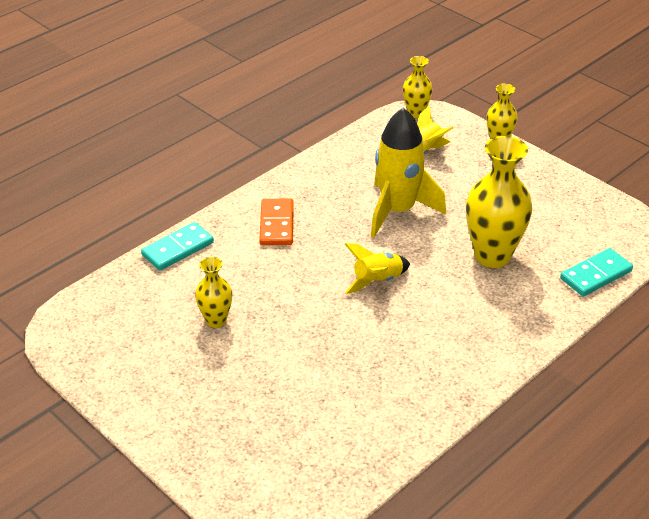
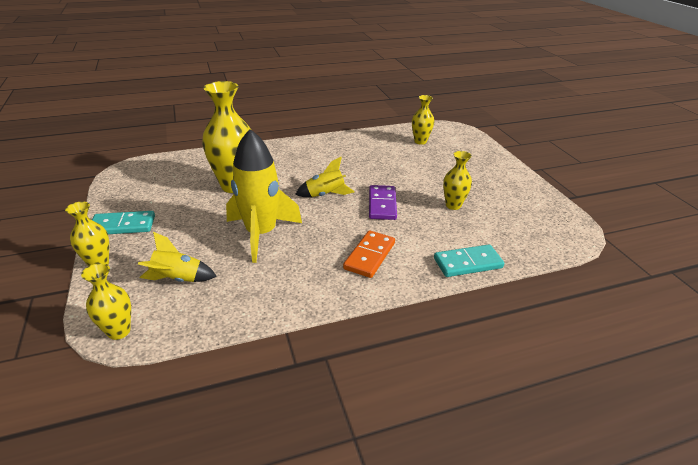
camera: 155 degrees left, 5 degrees down
turquoise domino [560,248,633,297] -> turquoise domino moved to [92,211,155,234]
none -> purple domino [369,185,397,220]
none -> yellow vase [412,95,434,145]

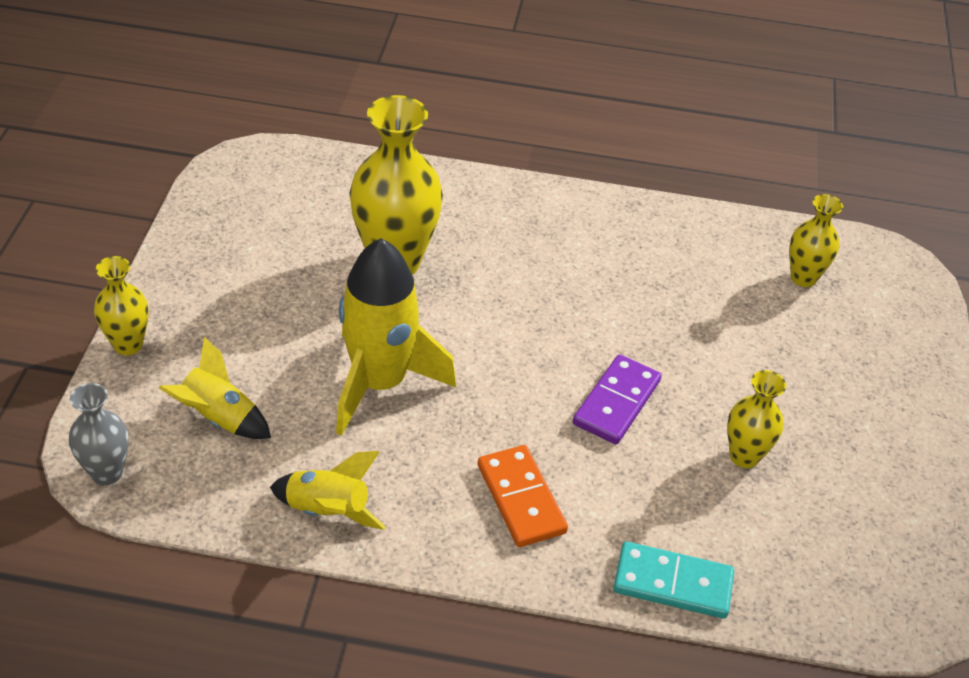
camera: 25 degrees right, 10 degrees up
yellow vase [81,263,131,340] -> grey vase [69,383,129,485]
turquoise domino [92,211,155,234] -> none
yellow rocket [295,157,355,197] -> yellow rocket moved to [270,451,386,530]
orange domino [343,230,395,278] -> orange domino turned 75 degrees counterclockwise [478,445,568,547]

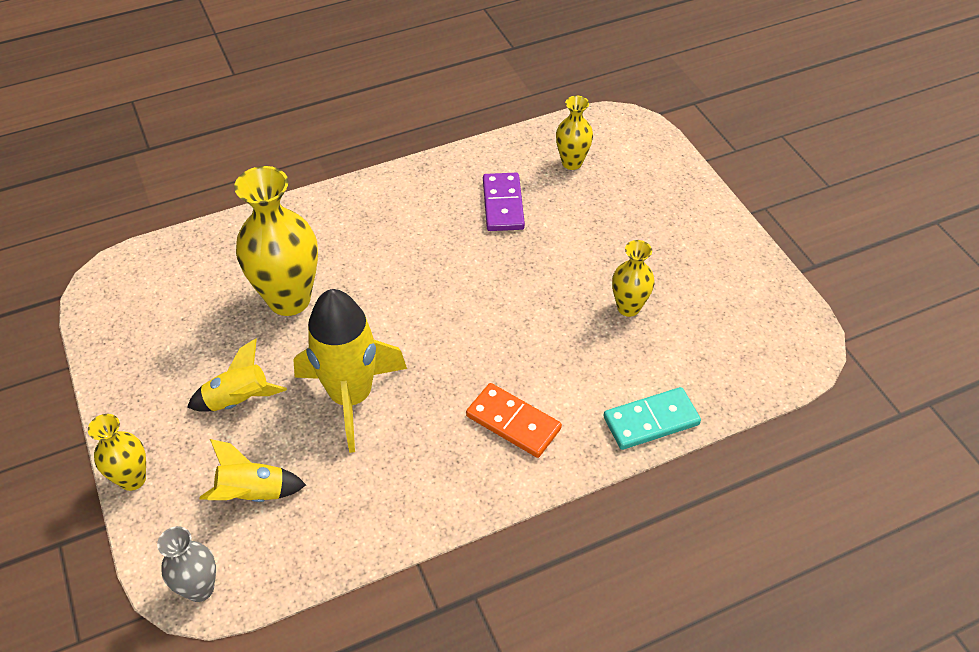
camera: 30 degrees left, 5 degrees up
yellow rocket [270,451,386,530] -> yellow rocket moved to [187,339,287,412]
purple domino [573,354,662,444] -> purple domino moved to [483,173,525,231]

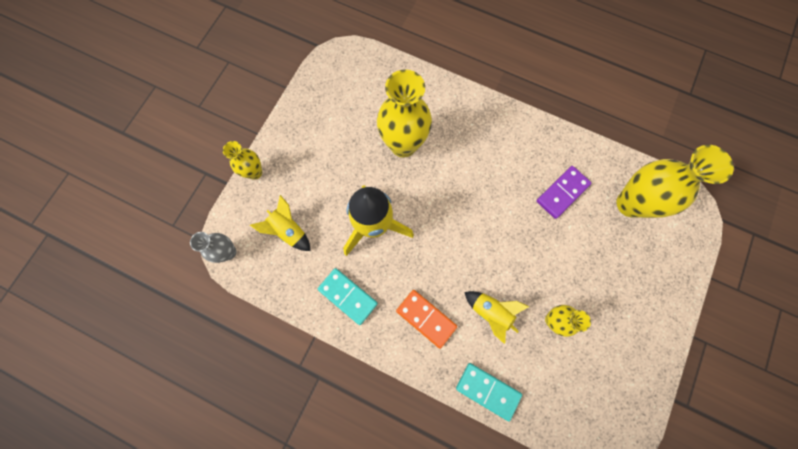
camera: 50 degrees right, 25 degrees up
yellow rocket [187,339,287,412] -> yellow rocket moved to [464,291,529,344]
orange domino [466,383,562,458] -> orange domino turned 45 degrees counterclockwise [396,290,457,349]
yellow vase [556,95,593,170] -> yellow vase [616,145,734,218], size x1.86
none -> turquoise domino [318,268,378,325]

